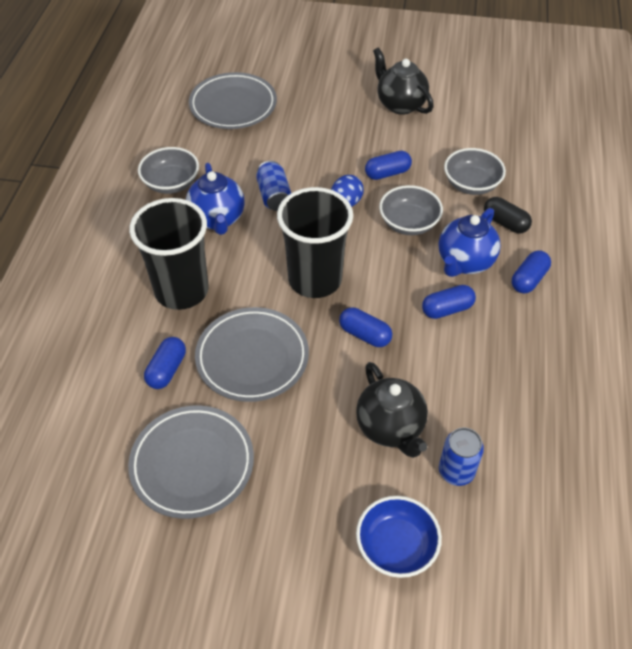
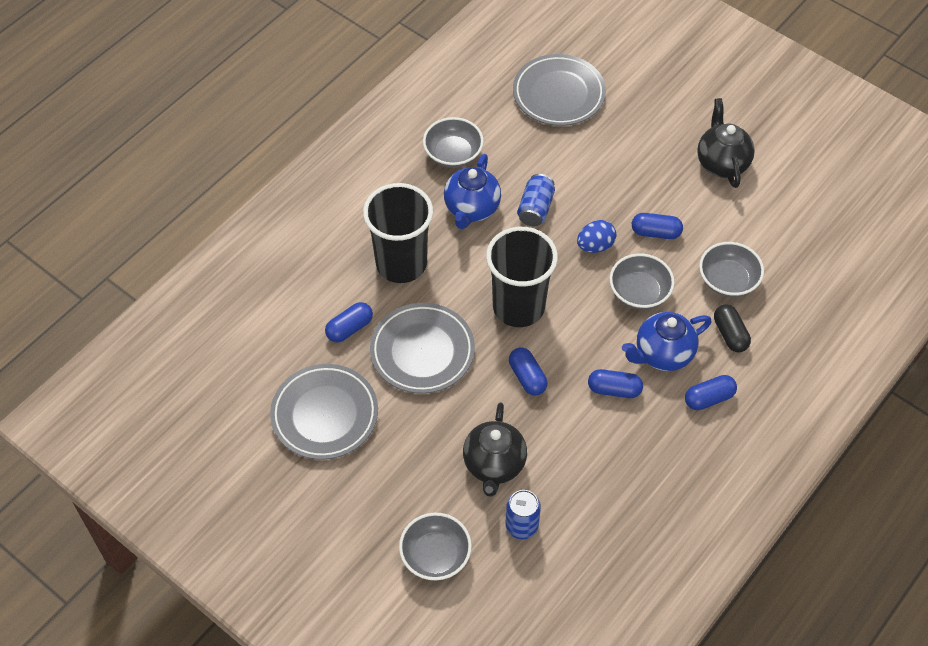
camera: 30 degrees right, 5 degrees up
blue bowl [356,496,442,578] -> grey bowl [399,513,472,580]

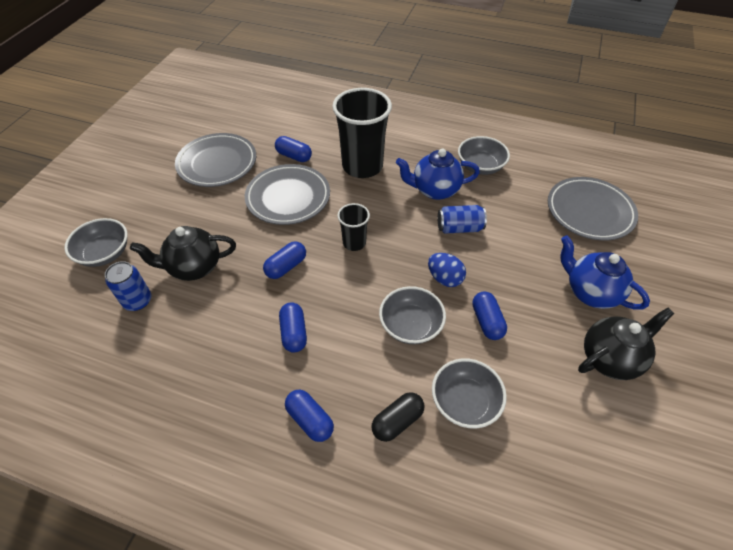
camera: 70 degrees right, 5 degrees down
black cup [486,227,558,327] -> black cup [337,203,370,251], size x0.51
blue teapot [622,312,712,371] -> blue teapot moved to [560,236,650,310]

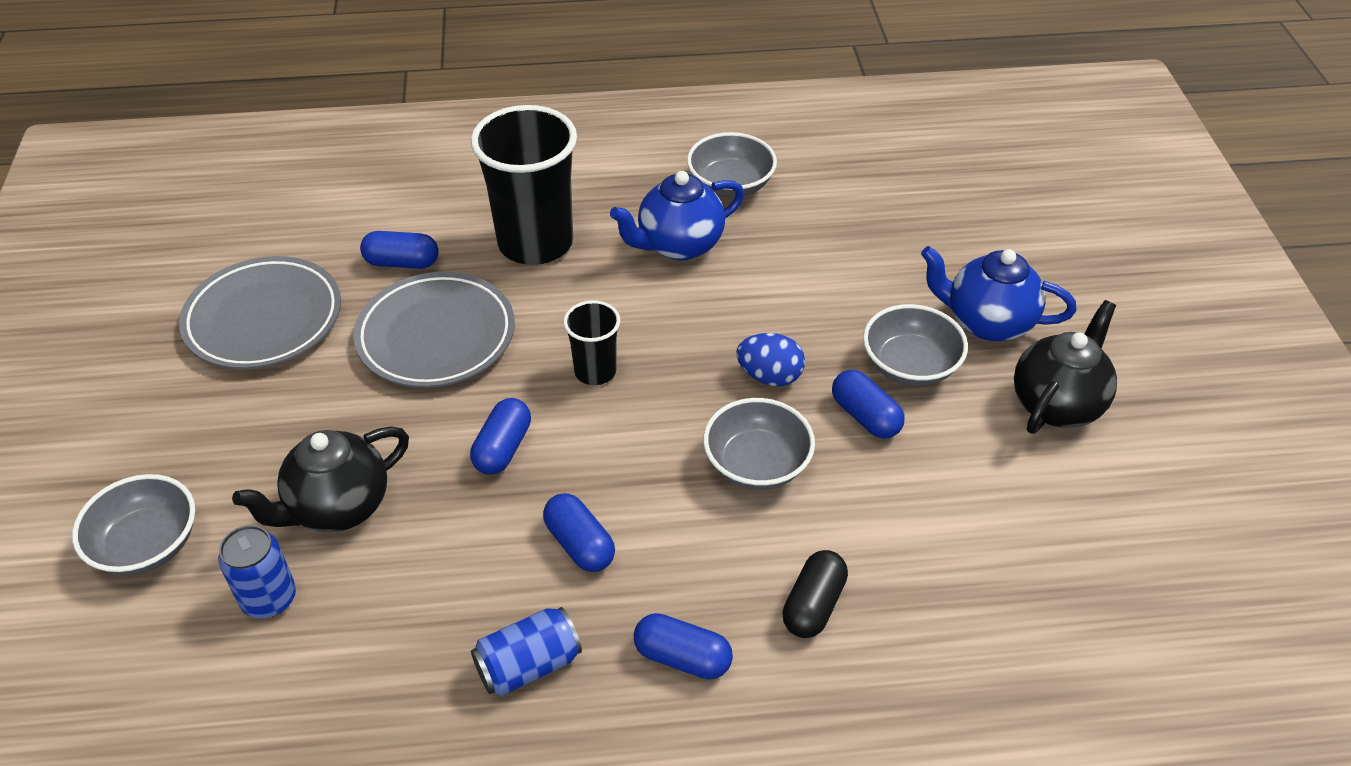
camera: 25 degrees left, 5 degrees down
grey bowl [432,358,507,429] -> grey bowl moved to [863,304,968,386]
blue can [438,205,487,234] -> blue can moved to [471,607,582,696]
grey plate [548,177,638,240] -> none

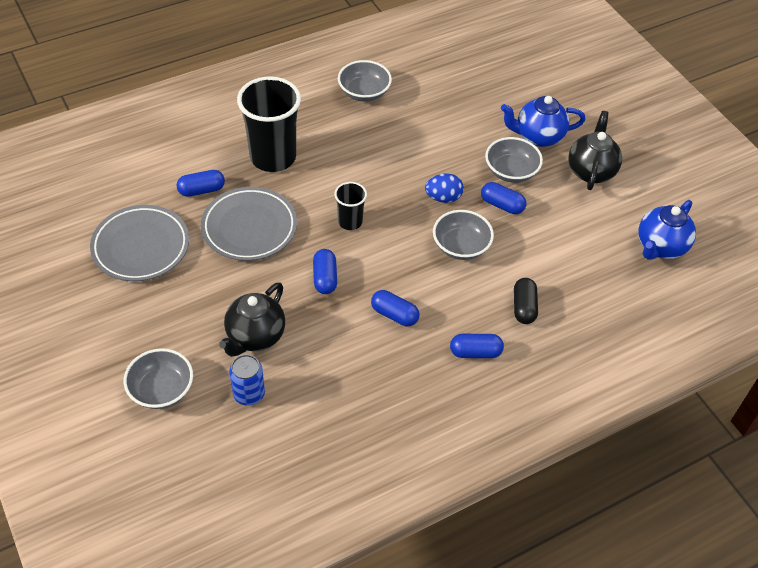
camera: 25 degrees left, 5 degrees up
blue can [471,607,582,696] -> none
blue teapot [610,171,744,260] -> blue teapot moved to [638,200,696,260]

